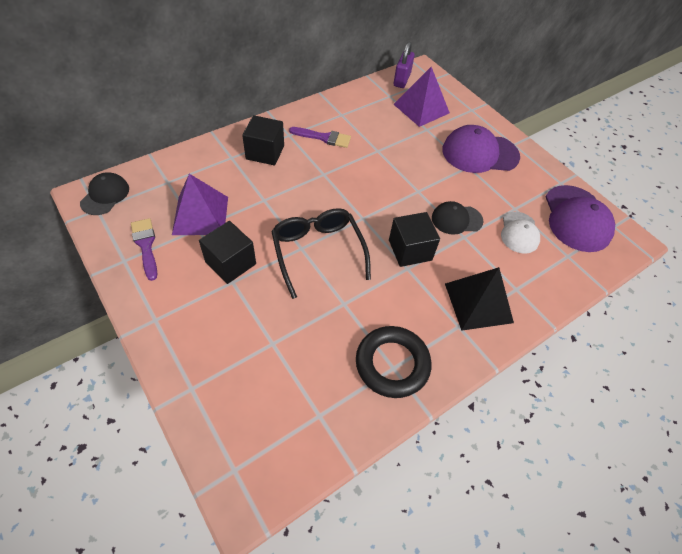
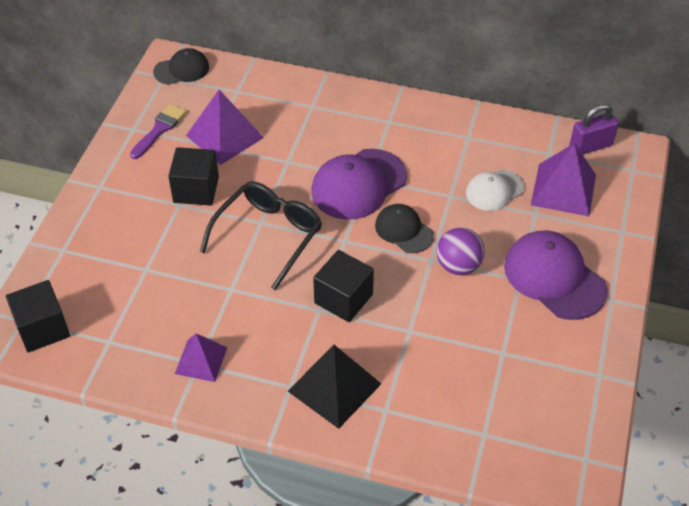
camera: 55 degrees right, 5 degrees down
black cube [242,115,284,166] -> black cube moved to [6,280,70,353]
purple brush [289,127,351,148] -> none
black ring [356,326,432,398] -> purple pyramid [175,333,227,382]
black cap [432,201,483,235] -> black cap moved to [375,204,434,253]
white cap [501,212,540,254] -> white cap moved to [466,170,525,211]
purple cap [546,185,615,252] -> purple cap moved to [311,149,407,220]
none -> purple ball [437,227,485,275]

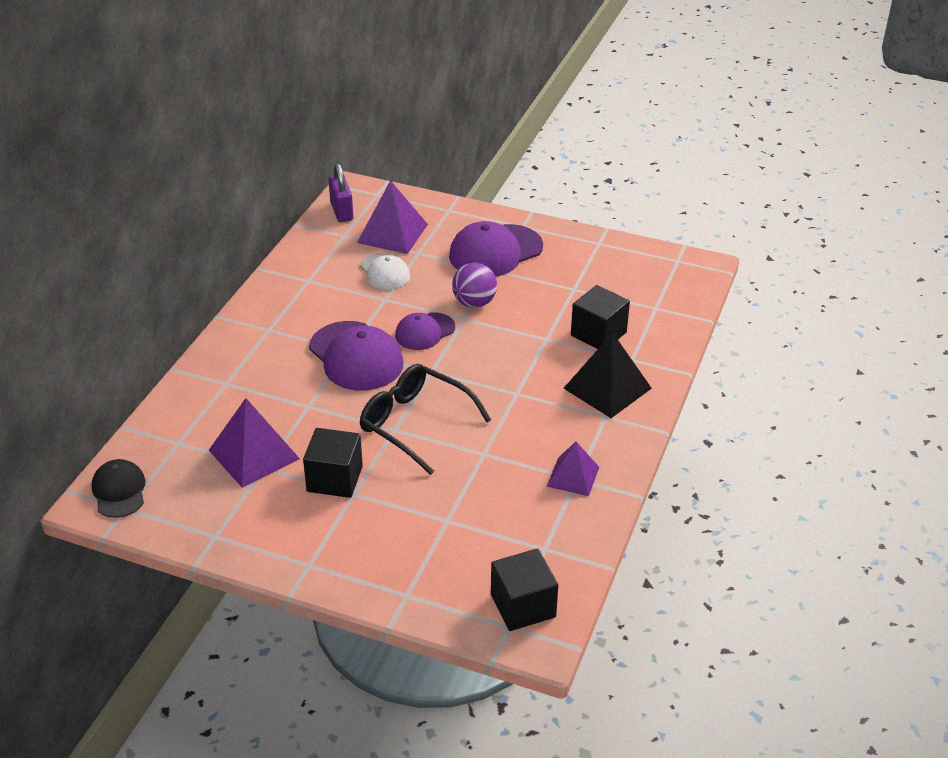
camera: 85 degrees left, 10 degrees down
purple brush [130,104,187,159] -> none
black cube [313,250,374,322] -> black cube moved to [571,285,630,349]
black cap [375,204,434,253] -> purple cap [395,312,455,350]

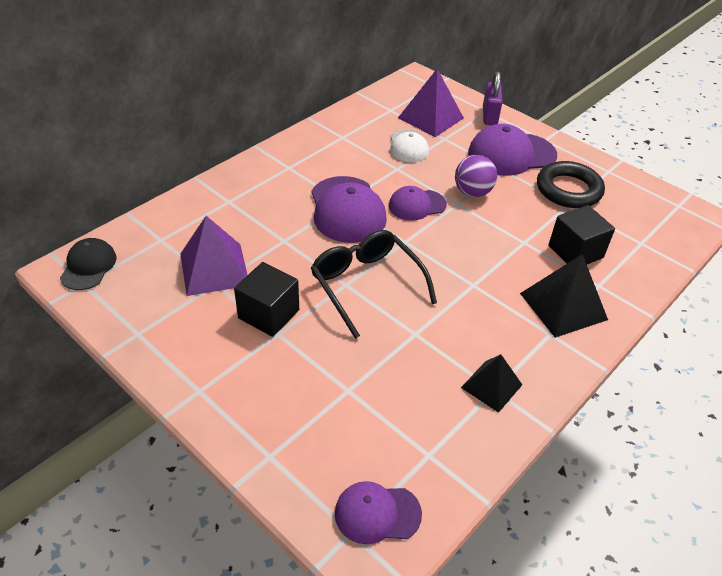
camera: 20 degrees right, 5 degrees up
purple padlock [328,163,354,222] -> purple padlock moved to [483,71,502,125]
black cube [491,548,558,631] -> purple cap [335,481,422,544]
purple pyramid [547,441,599,496] -> black pyramid [461,354,522,413]
none -> black ring [537,161,605,208]

